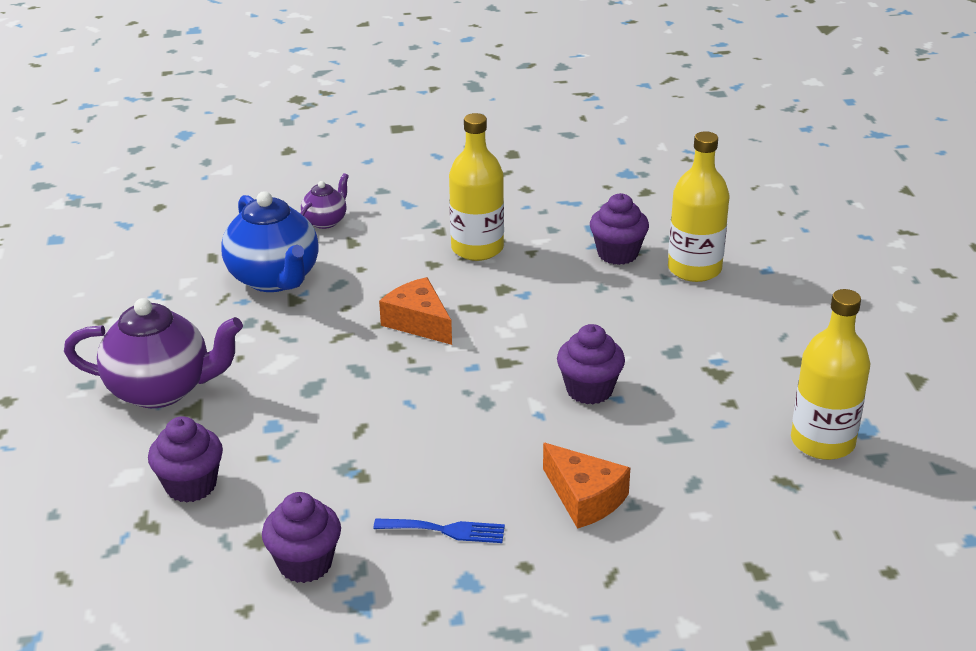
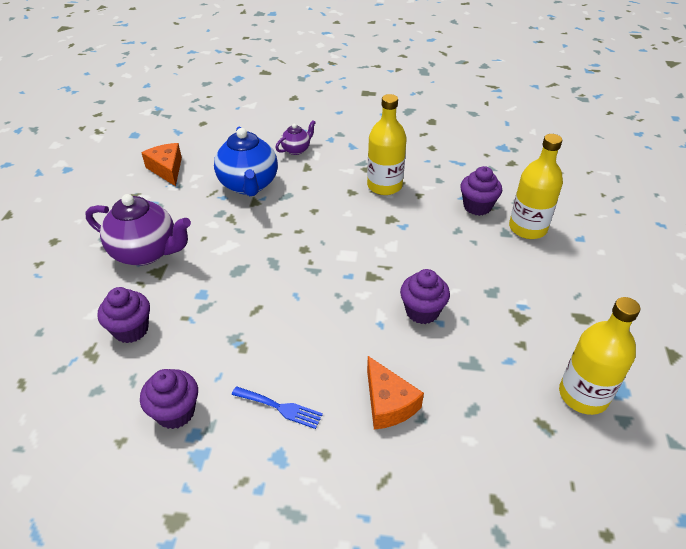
camera: 15 degrees right, 10 degrees up
orange cheese [379,277,452,345] -> orange cheese moved to [141,143,182,186]

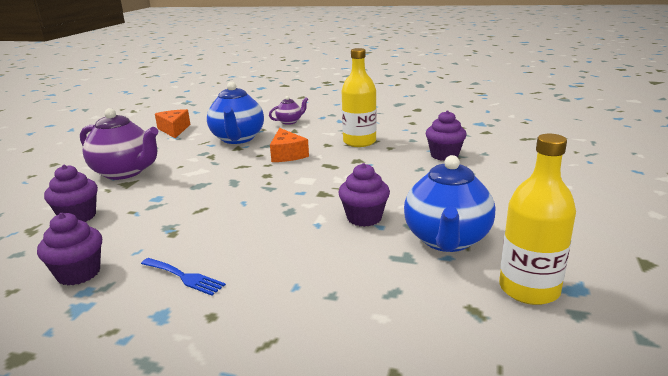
camera: 10 degrees right, 20 degrees down
orange cheese [367,356,424,430] -> orange cheese moved to [270,128,309,162]
yellow bottle [509,134,563,239] -> none
none -> blue teapot [404,155,495,252]

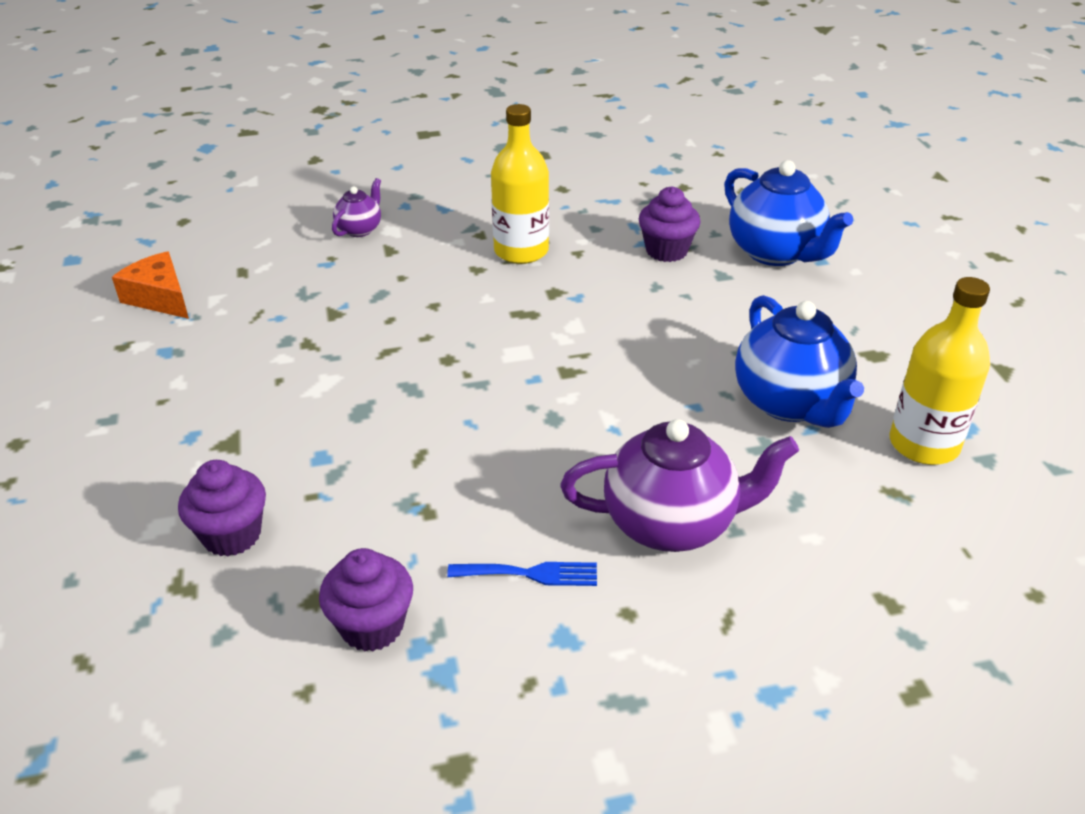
camera: 30 degrees left, 15 degrees up
purple teapot [80,108,159,180] -> purple teapot moved to [560,419,799,552]
blue teapot [207,82,264,144] -> blue teapot moved to [724,160,853,266]
orange cheese [270,128,309,162] -> none
purple cupcake [338,163,390,227] -> none

